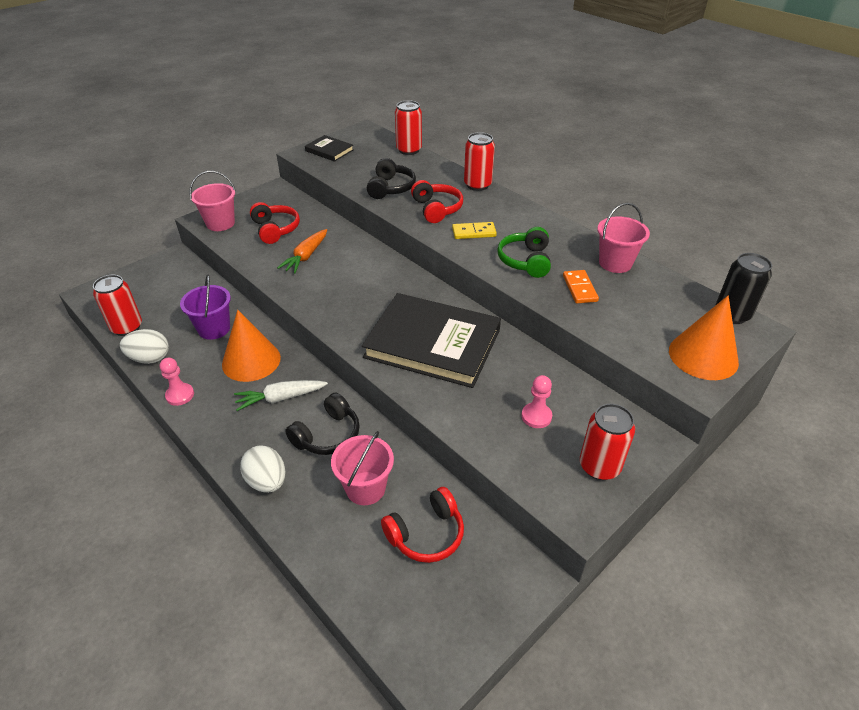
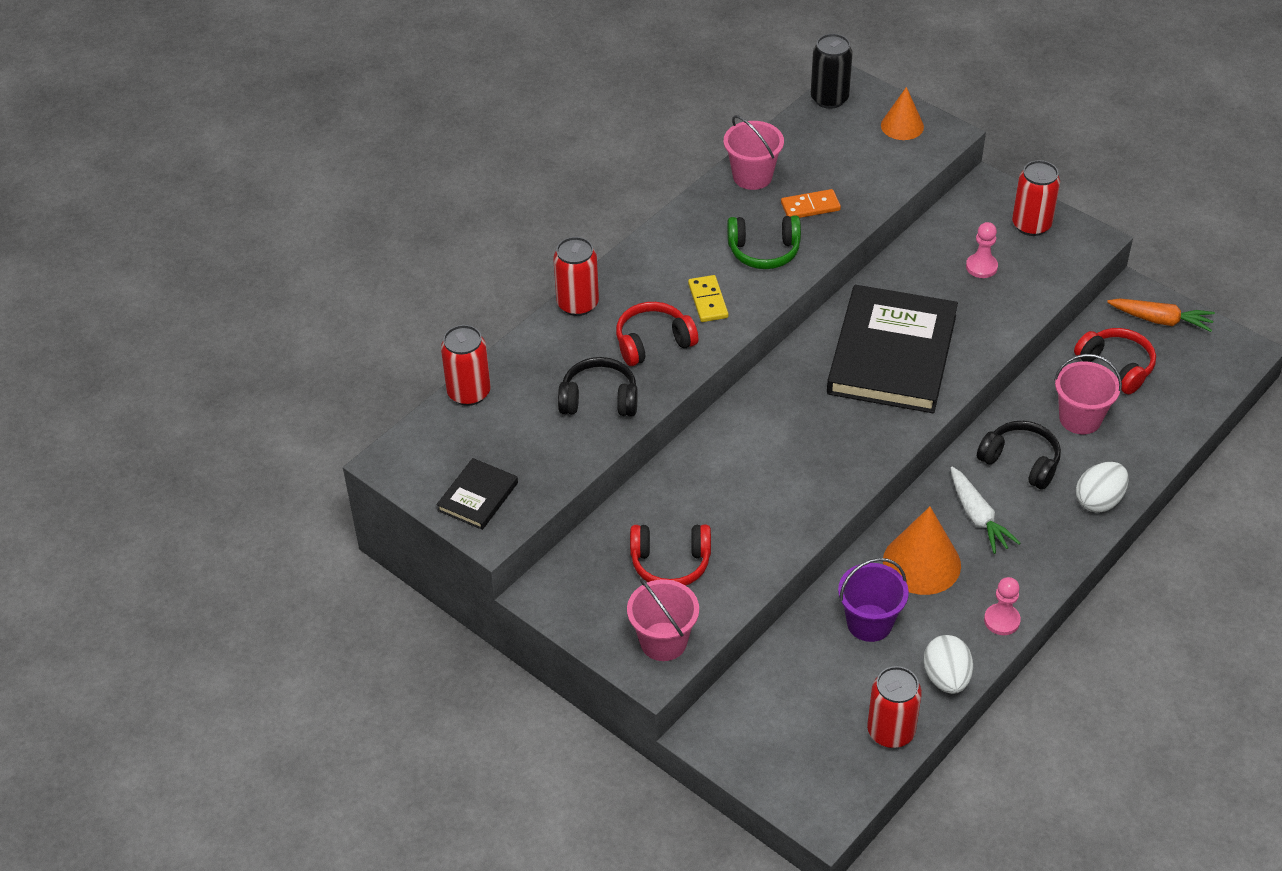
camera: 95 degrees left, 5 degrees up
red headphones [250,202,300,244] -> red headphones turned 150 degrees counterclockwise [630,525,711,586]
orange carrot [277,229,327,273] -> orange carrot moved to [1107,298,1215,332]
orange cone [669,295,739,380] -> orange cone [881,87,924,140], size x0.63

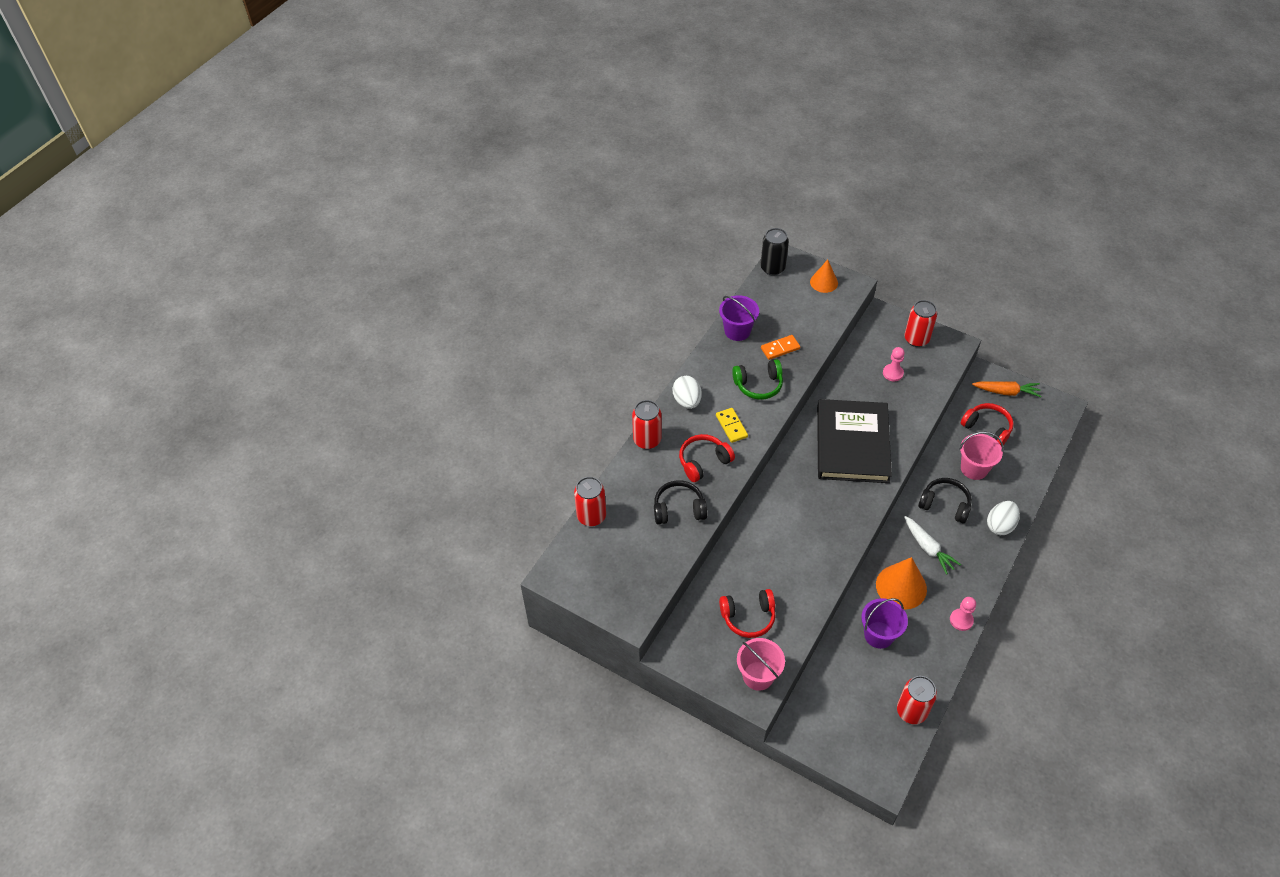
camera: 10 degrees left, 5 degrees up
black book [436,458,518,530] -> none
pink bucket [724,115,784,190] -> purple bucket [719,295,759,341]
white egg [924,635,973,694] -> white egg moved to [673,376,702,409]

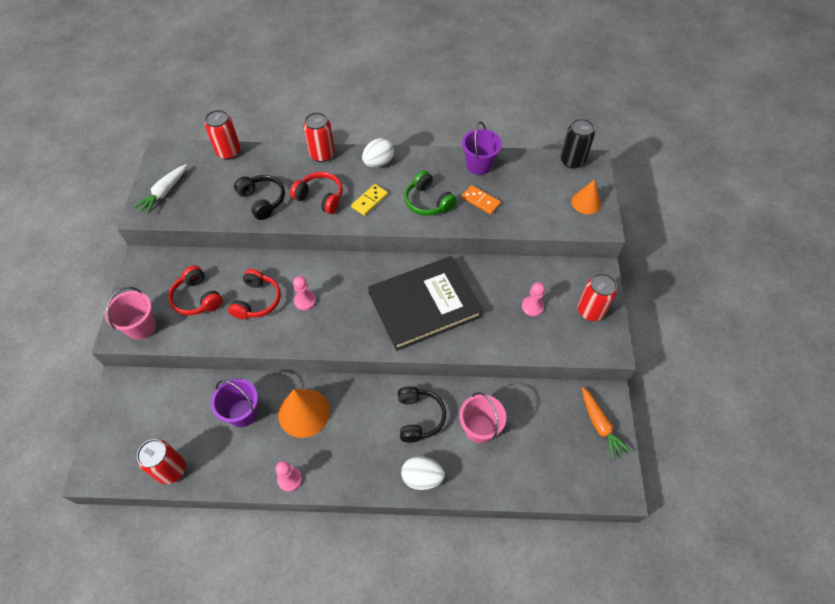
camera: 60 degrees right, 5 degrees up
white carrot [904,516,961,575] -> white carrot moved to [134,164,187,214]
red headphones [961,403,1014,447] -> red headphones moved to [228,269,281,319]
none -> pink pawn [293,276,316,310]

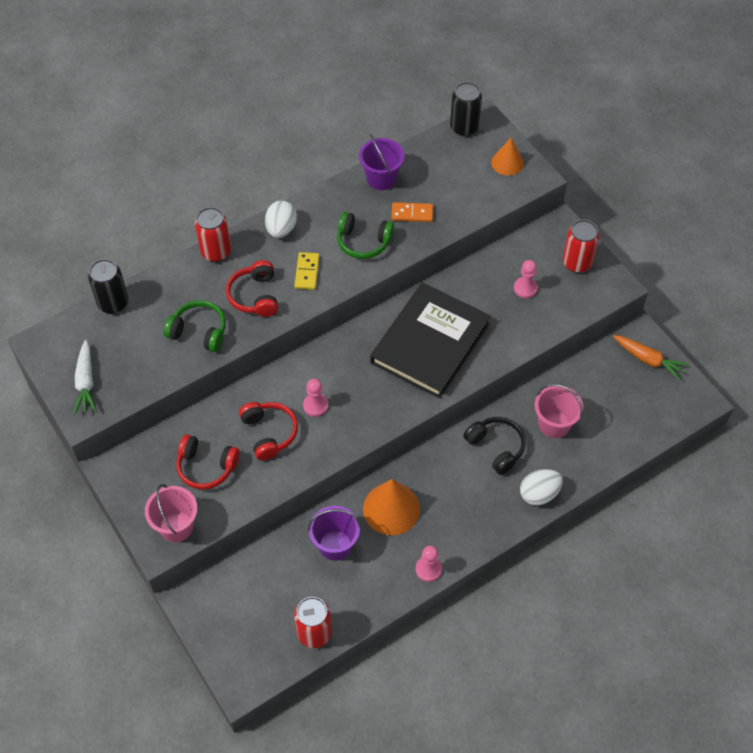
camera: 35 degrees left, 0 degrees up
red can [205,110,241,160] -> black can [88,259,129,314]
black headphones [234,175,285,220] -> green headphones [164,300,226,352]
red headphones [290,172,343,214] -> red headphones turned 90 degrees counterclockwise [226,260,278,317]

